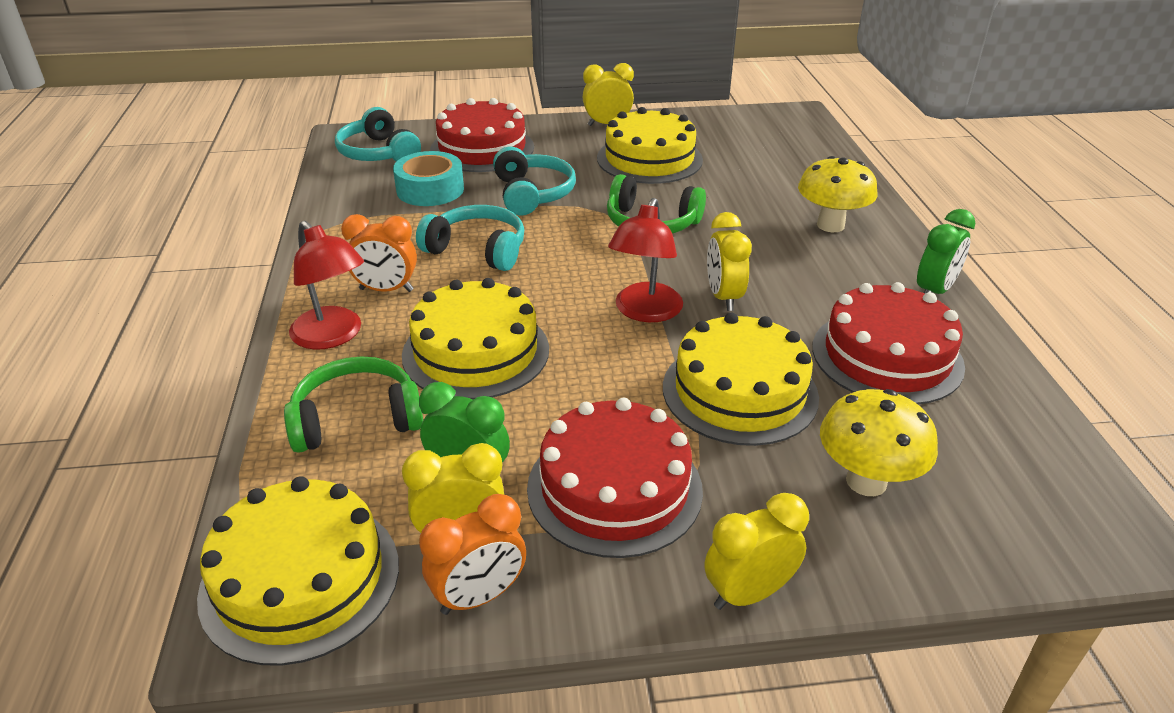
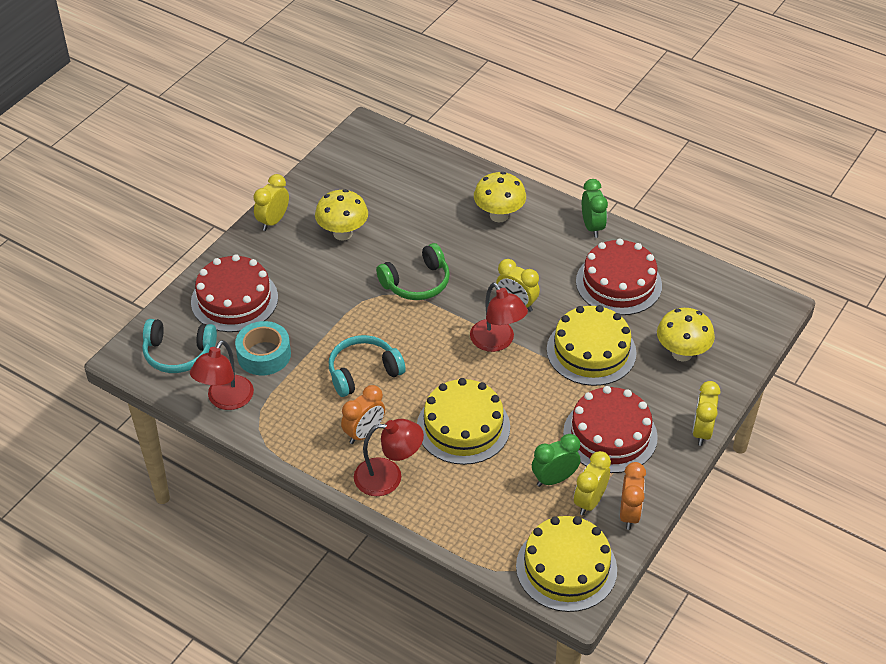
camera: 50 degrees left, 10 degrees up
green headphones [284,356,423,453] -> none
turquoise headphones [493,147,576,215] -> none
yellow cake [597,107,703,184] -> yellow mushroom [315,189,368,241]
none -> red lamp [190,340,254,410]

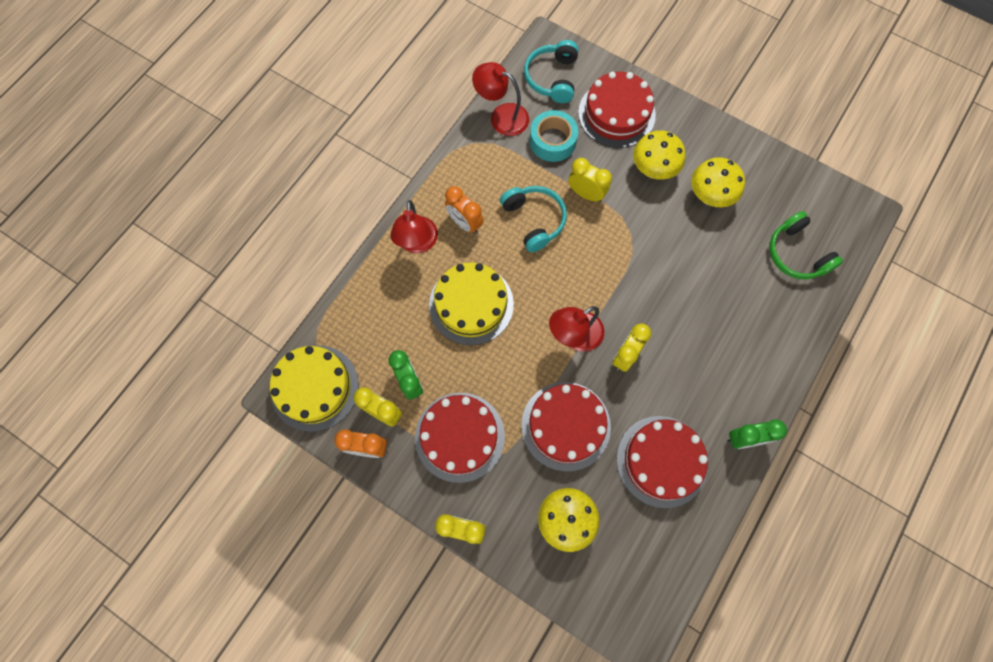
camera: 90 degrees right, 25 degrees up
yellow clock [253,174,289,231] -> yellow clock moved to [568,158,612,202]
green headphones [376,243,450,300] -> green headphones moved to [769,211,843,280]
yellow mushroom [474,172,526,222] -> yellow mushroom moved to [633,130,686,180]
yellow cake [547,305,637,386] -> red cake [521,382,611,472]

